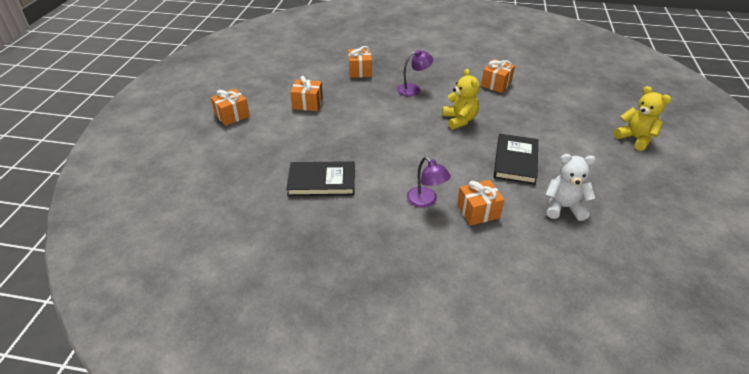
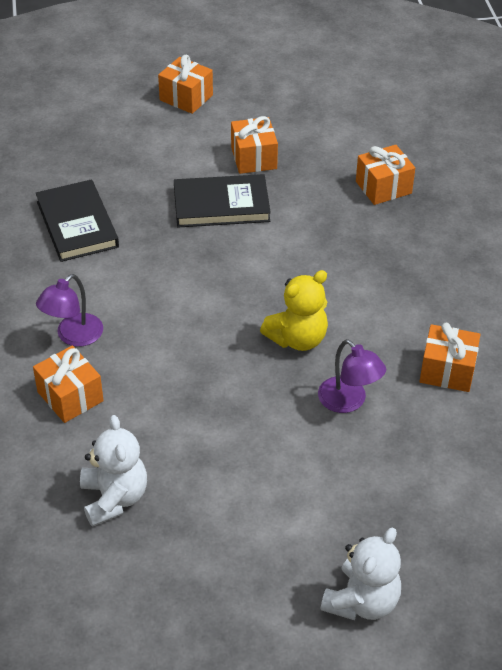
camera: 70 degrees right, 5 degrees up
purple lamp [397,50,433,97] -> purple lamp moved to [318,339,386,413]
black book [494,134,538,185] -> black book moved to [174,174,271,227]
yellow teddy bear [614,86,671,151] -> white teddy bear [320,528,401,620]

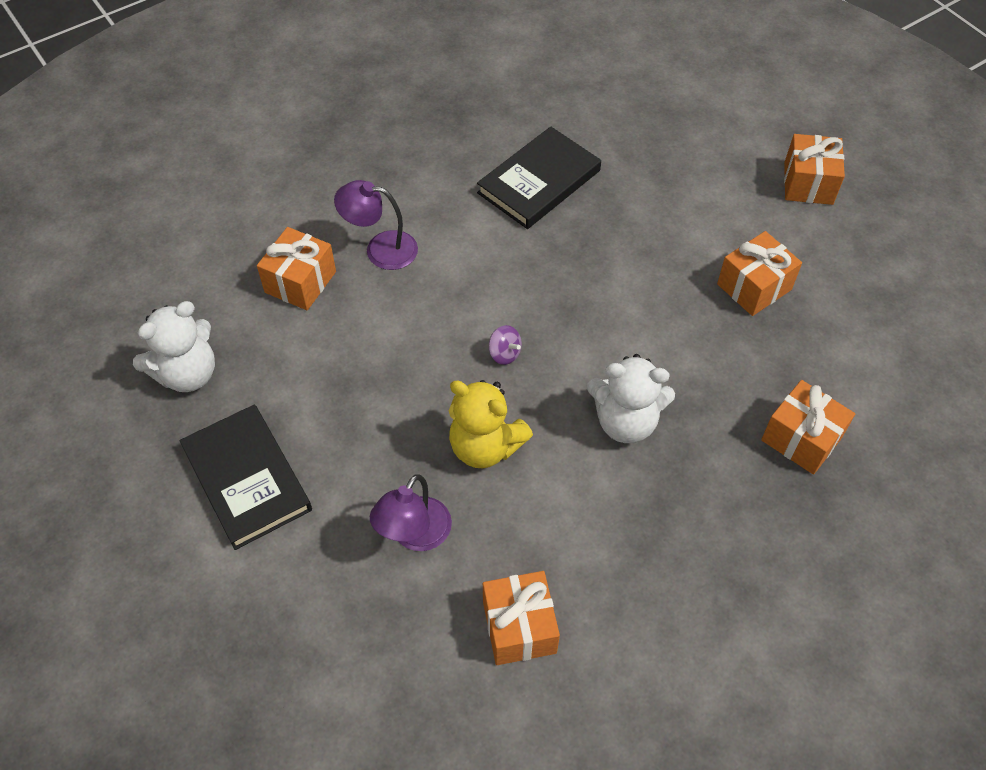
camera: 65 degrees right, 10 degrees up
black book [174,174,271,227] -> black book moved to [179,405,312,550]
white teddy bear [320,528,401,620] -> white teddy bear moved to [587,354,675,443]
none -> purple spinning top [489,325,522,365]

